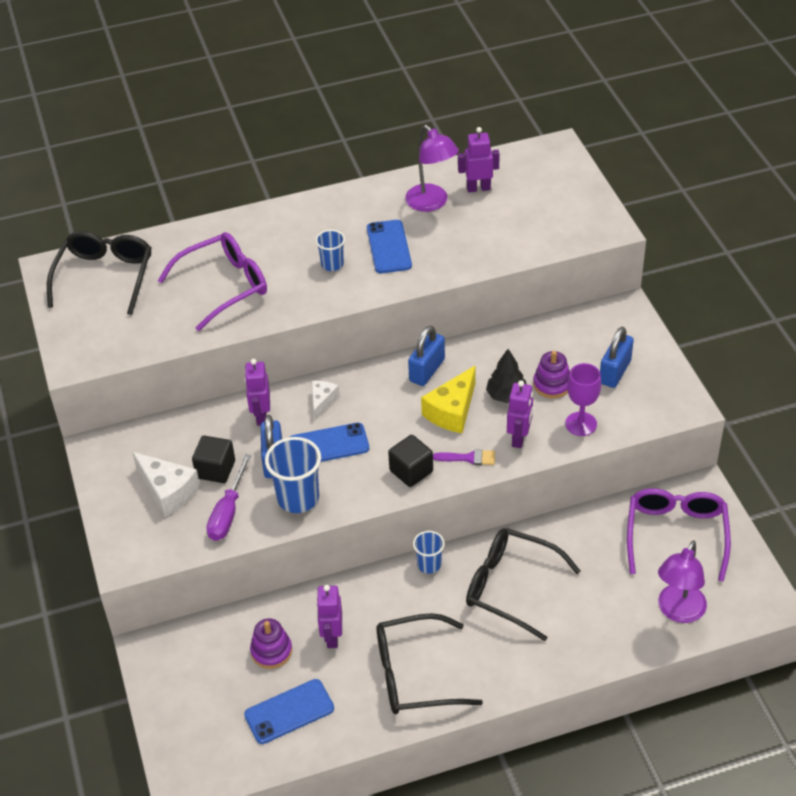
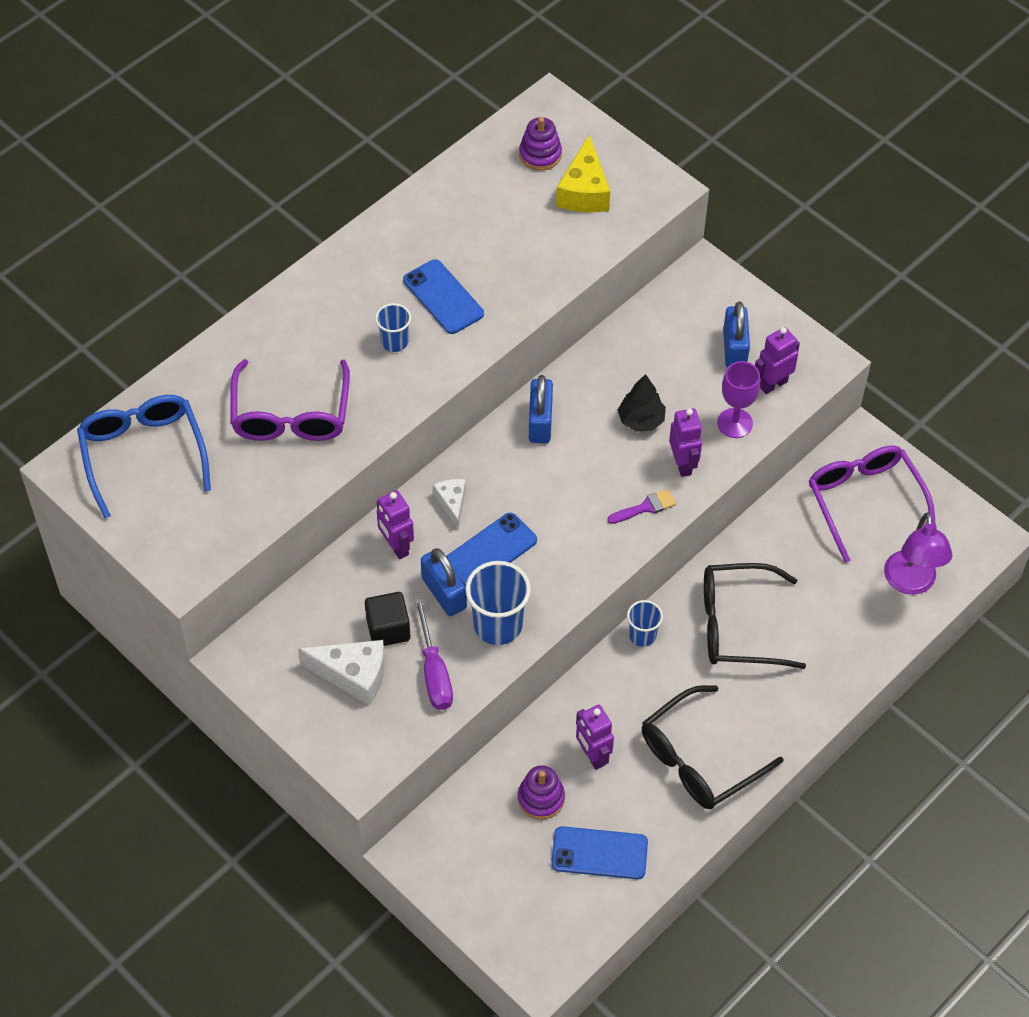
camera: 30 degrees left, 10 degrees up
black glasses [47,231,151,315] -> blue glasses [77,395,211,519]
purple glasses [158,232,267,331] -> purple glasses turned 150 degrees clockwise [230,359,350,441]
blue phone [244,679,334,744] -> blue phone turned 60 degrees clockwise [551,826,648,879]
black cube [388,435,433,487] -> none
purple lamp [405,125,459,212] -> none
yellow cheese [421,365,476,433] -> yellow cheese moved to [556,134,610,212]
purple robot [458,127,500,192] -> purple robot moved to [755,327,800,394]
purple stacking toy [533,351,570,398] -> purple stacking toy moved to [519,117,562,171]

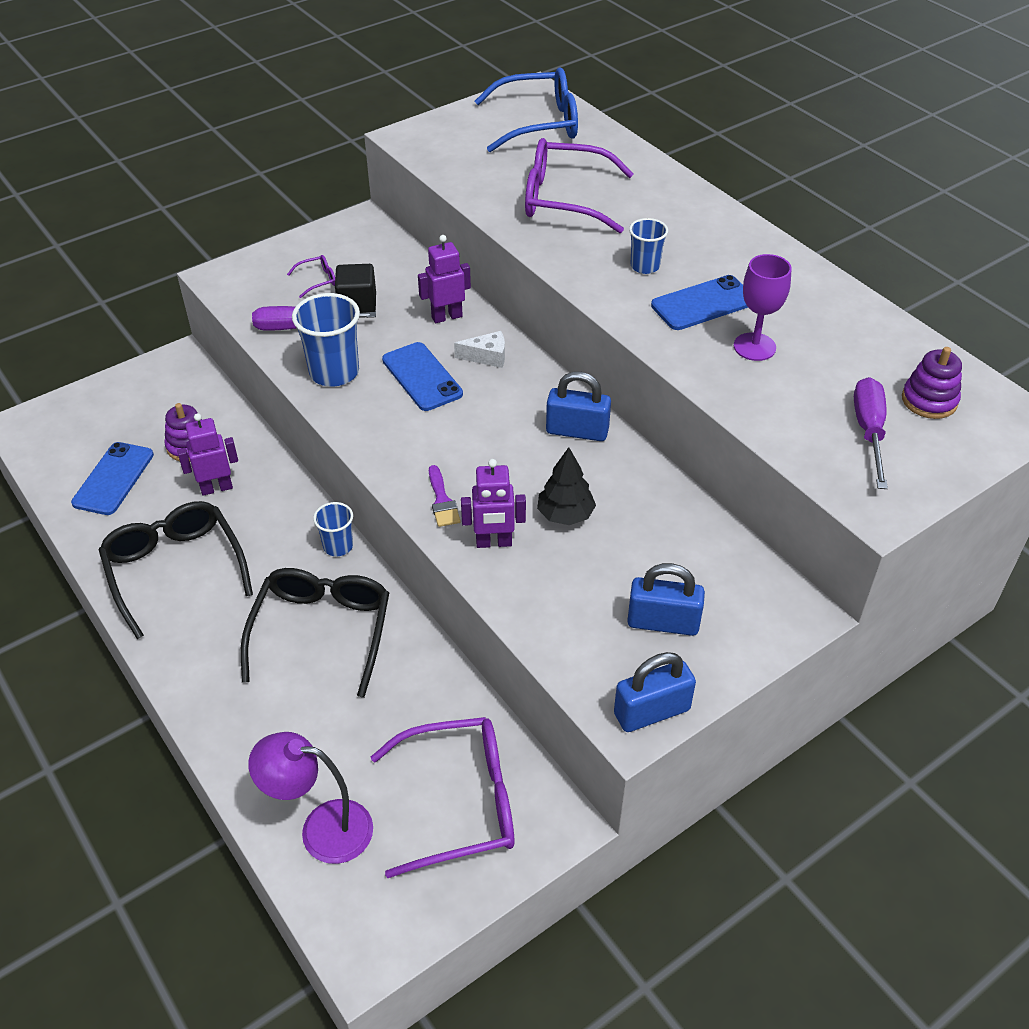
camera: 100 degrees right, 10 degrees down
white cheese [298,640,385,706] -> purple glasses [287,255,335,298]
blue padlock [421,548,467,616] -> blue padlock moved to [614,652,696,732]
yellow cheese [556,134,610,212] -> purple screwdriver [854,377,888,489]
purple goblet [717,361,760,438] -> purple goblet moved to [734,254,792,361]
purple robot [755,327,800,394] -> none

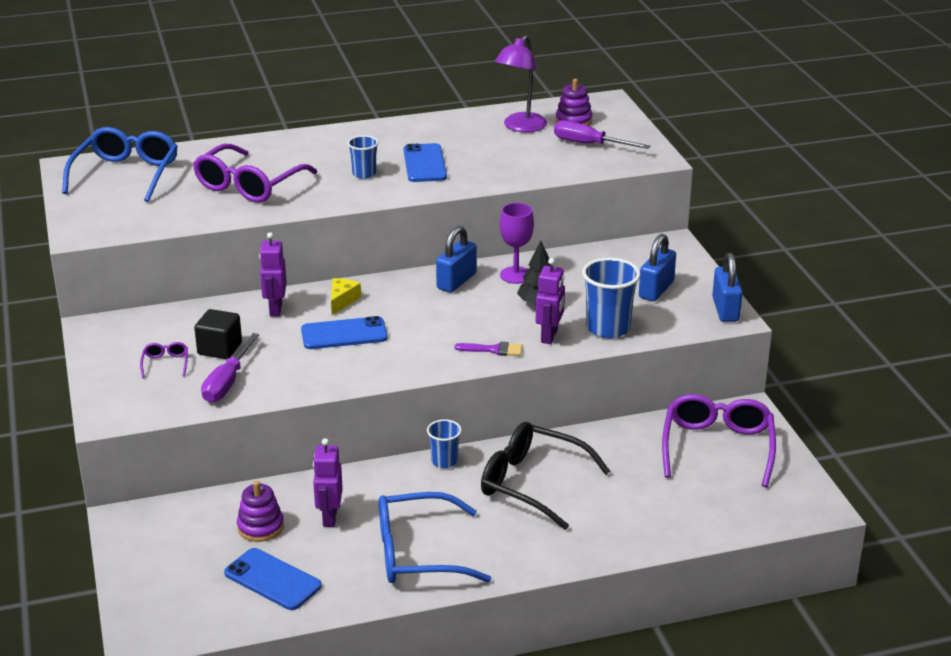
camera: 70 degrees left, 15 degrees down
black glasses [99,501,253,639] -> blue glasses [379,492,491,583]
purple lamp [248,732,373,864] -> purple lamp moved to [495,35,547,132]
blue cup [292,293,360,387] -> blue cup moved to [582,258,640,338]
white cheese [454,331,505,368] -> yellow cheese [331,278,361,315]
purple goblet [734,254,792,361] -> purple goblet moved to [500,203,534,284]

